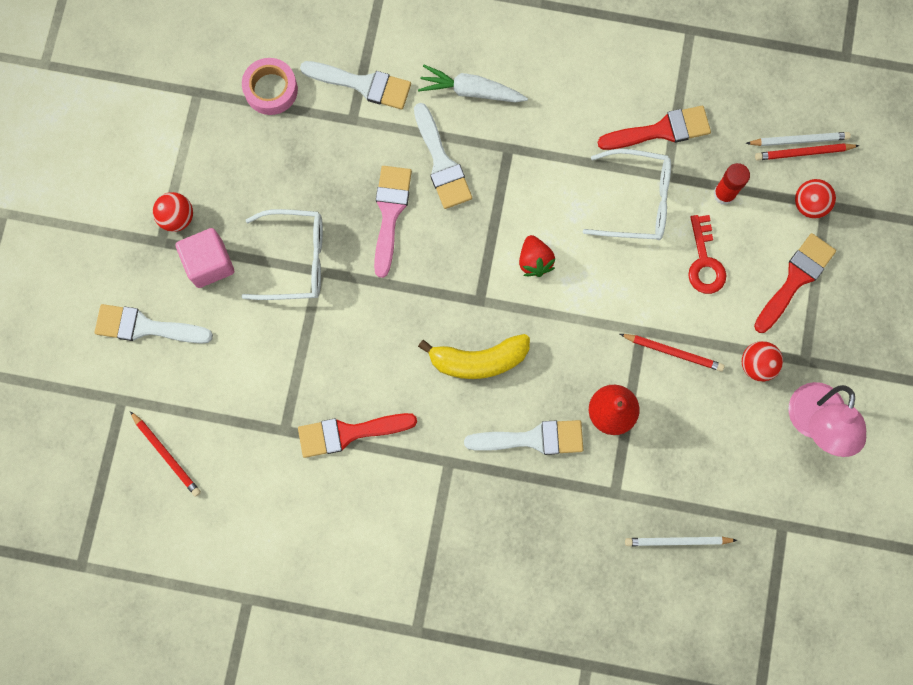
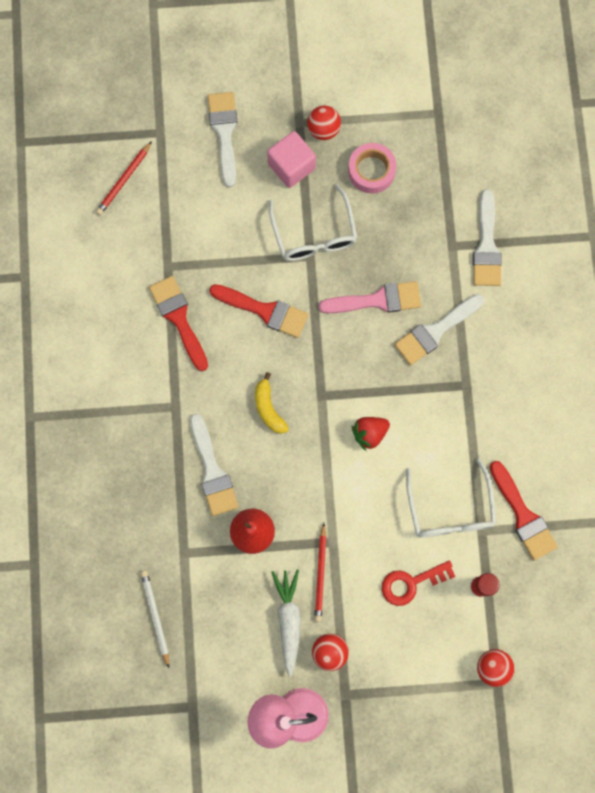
camera: 75 degrees right, 0 degrees up
pink tape [242,58,298,115] -> pink tape moved to [348,143,397,194]
white carrot [418,65,528,102] -> white carrot moved to [271,569,301,677]
yellow banana [418,334,530,379] -> yellow banana [255,372,289,434], size x0.65
white pencil [746,132,851,146] -> none
red brush [754,233,836,333] -> red brush moved to [209,284,308,338]
red pencil [755,143,859,161] -> none

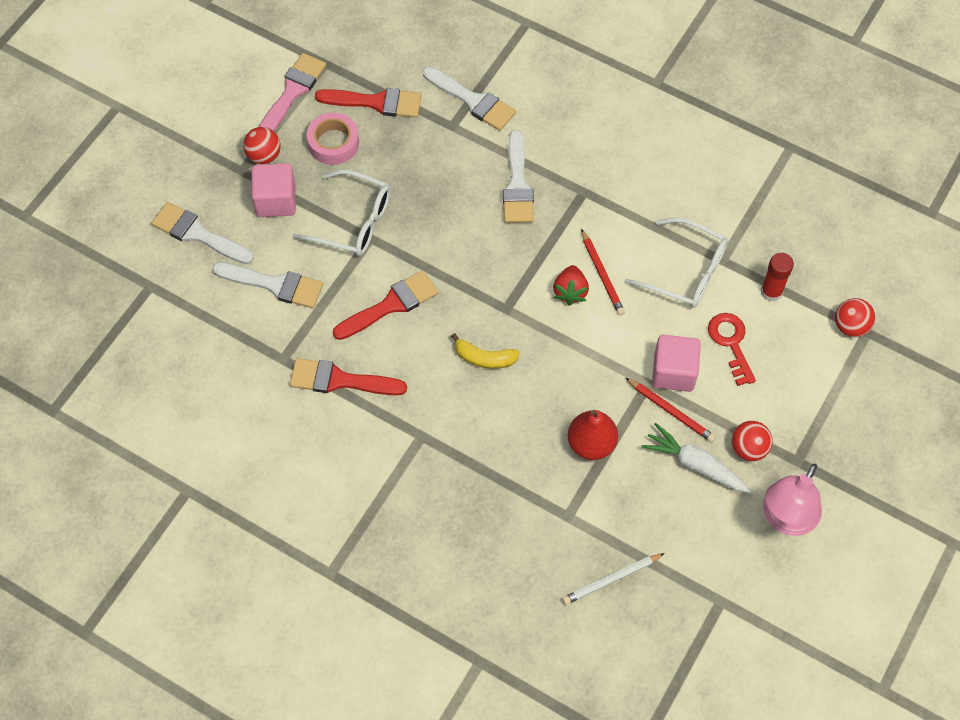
camera: 55 degrees left, 15 degrees down
red pencil [96,141,152,215] -> red pencil moved to [581,229,625,315]
white pencil [141,571,169,668] -> white pencil turned 45 degrees counterclockwise [562,553,665,605]
white brush [190,413,239,516] -> white brush moved to [212,262,323,308]
pink brush [319,281,421,313] -> pink brush moved to [259,53,326,131]
red key [382,561,456,606] -> red key turned 150 degrees clockwise [708,313,756,386]
red brush [490,461,558,560] -> red brush moved to [315,88,422,118]
none -> pink cube [652,335,701,392]

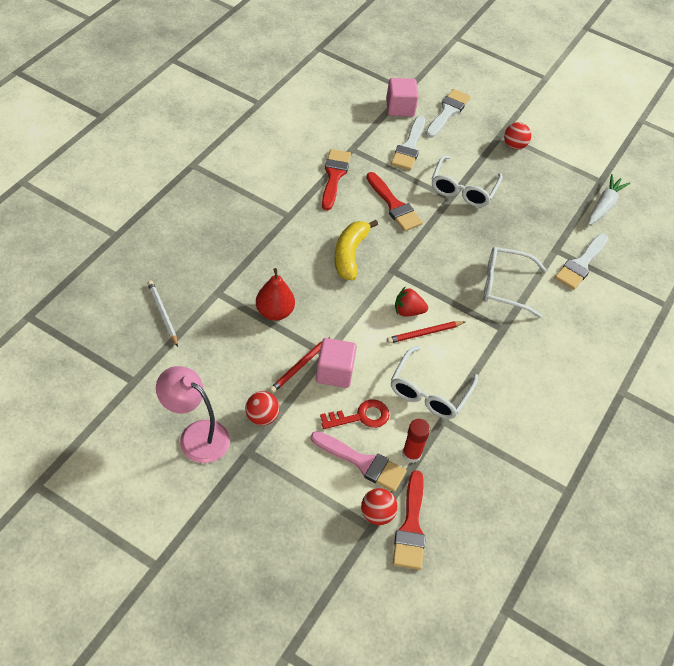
camera: 85 degrees right, 10 degrees down
pink cube [251,163,296,217] -> pink cube moved to [386,78,419,117]
pink brush [259,53,326,131] -> pink brush moved to [311,431,407,492]
pink tape [307,113,359,165] -> none
red brush [315,88,422,118] -> red brush moved to [393,470,426,570]
yellow banana [451,333,520,369] -> yellow banana [335,220,378,281], size x1.53
white brush [503,130,534,223] -> white glasses [483,247,547,318]
white carrot [641,423,751,493] -> white carrot moved to [588,174,630,225]

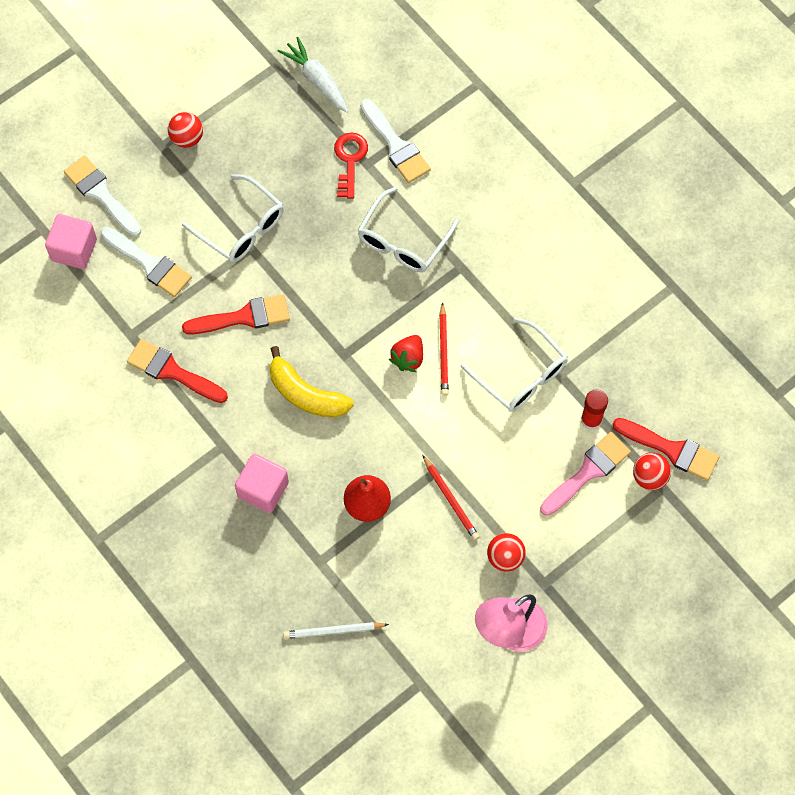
camera: 65 degrees left, 15 degrees up
pink cube [316,338,357,388] -> pink cube moved to [235,454,289,513]
red key [320,399,390,429] -> red key moved to [334,132,368,199]

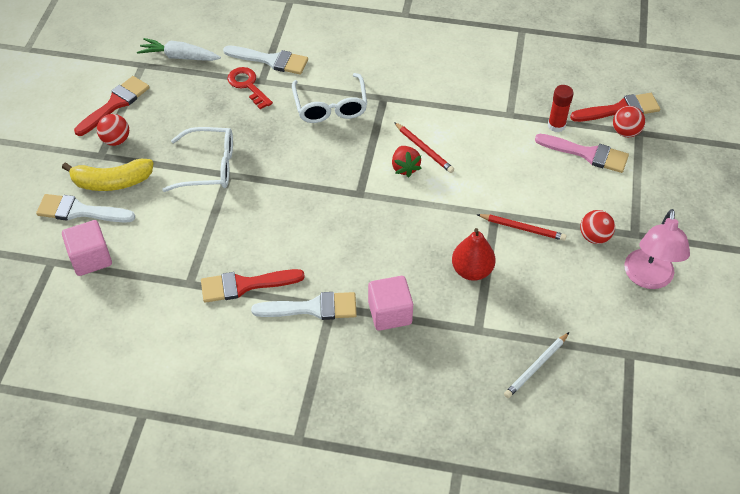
camera: 40 degrees left, 15 degrees down
white brush [101,227,192,297] -> white brush moved to [251,292,357,320]
red brush [182,294,290,335] -> red brush moved to [74,76,150,136]
yellow banana [270,346,354,418] -> yellow banana moved to [62,159,153,191]
white glasses [460,318,568,412] -> none
pink brush [540,432,631,516] -> pink brush turned 105 degrees clockwise [535,134,629,173]

